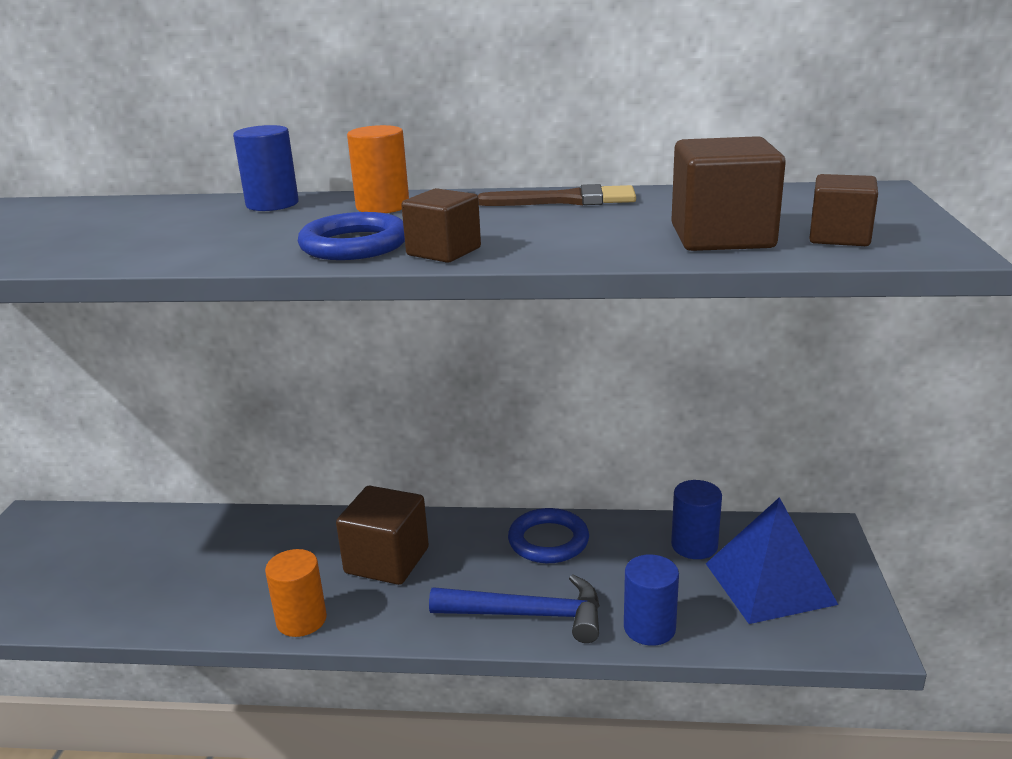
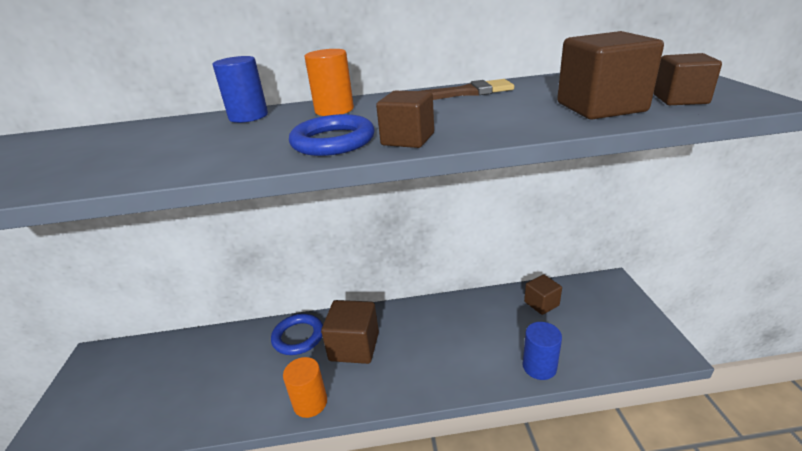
camera: 10 degrees left, 5 degrees up
blue hammer [429,575,600,643] -> none
blue ring [508,508,589,563] -> blue ring moved to [271,314,323,355]
blue cylinder [671,480,722,559] -> brown cube [524,274,562,315]
blue pyramid [706,497,838,624] -> none

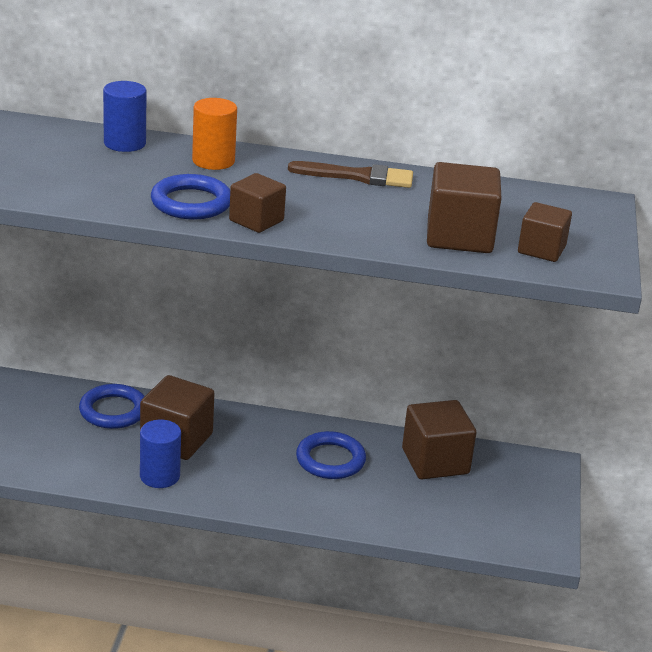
camera: 10 degrees right, 0 degrees up
orange cylinder [283,357,327,418] -> none
blue cylinder [522,322,562,380] -> blue cylinder moved to [140,420,181,488]
brown cube [524,274,562,315] -> brown cube [402,400,476,479], size x1.61
none -> blue ring [296,431,366,479]

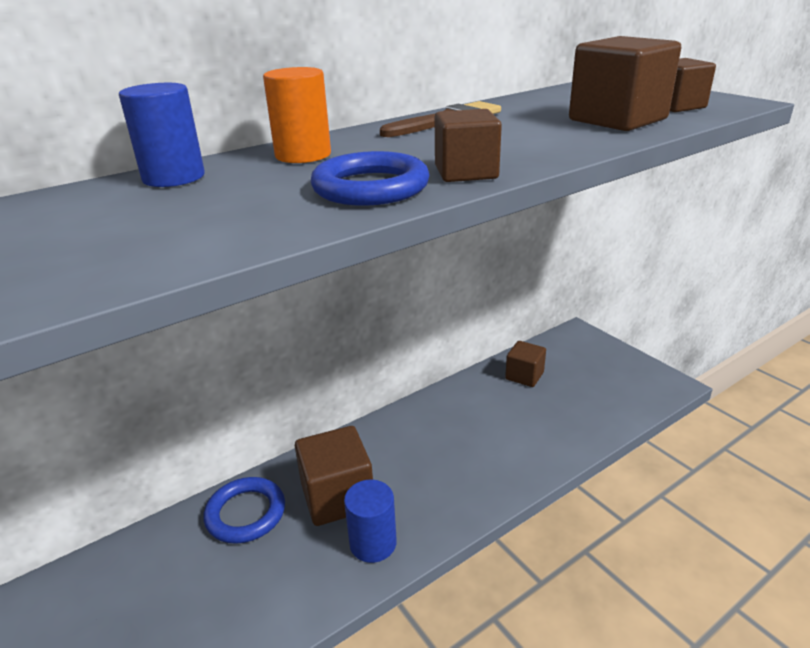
camera: 40 degrees left, 0 degrees up
blue ring [296,431,366,479] -> none
brown cube [402,400,476,479] -> brown cube [505,341,546,387], size x0.62

